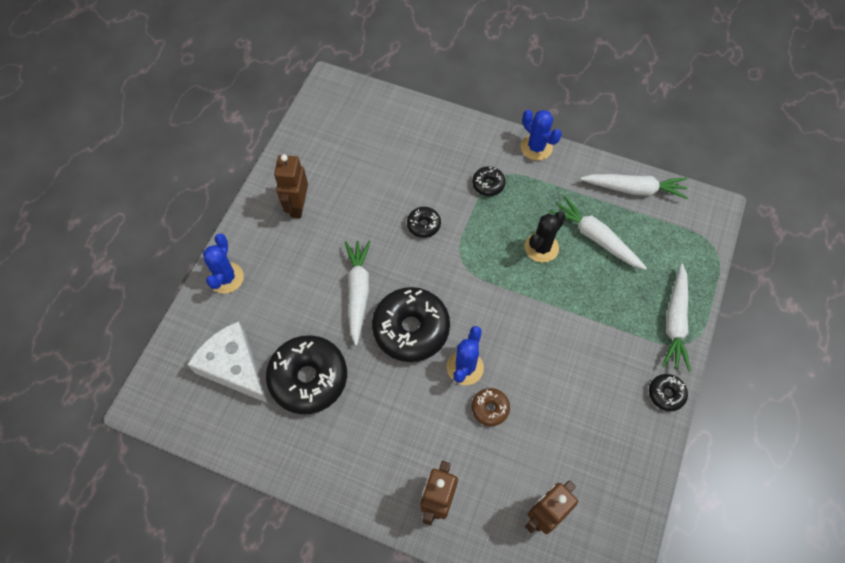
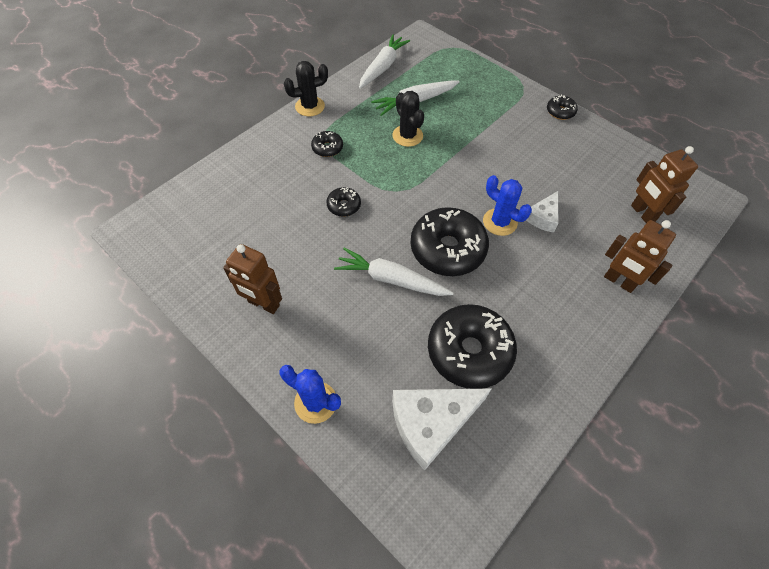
camera: 70 degrees left, 5 degrees down
brown donut [472,388,510,426] -> white cheese [526,191,558,233]
blue cactus [521,110,562,161] -> black cactus [284,61,328,116]
white carrot [662,264,691,371] -> none

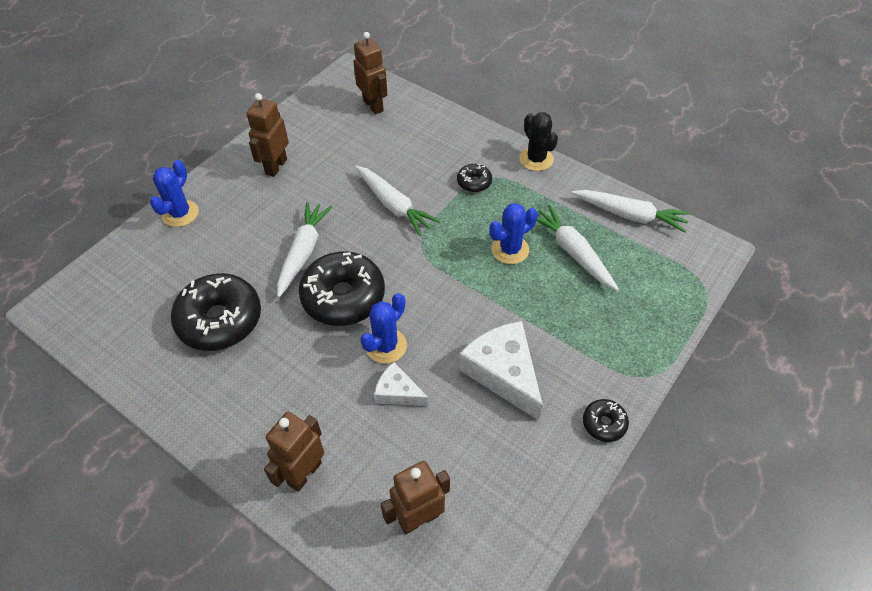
camera: 85 degrees right, 5 degrees down
black donut [326,187,361,217] -> white carrot [355,166,440,236]
black cactus [392,91,424,147] -> blue cactus [489,203,538,264]
white cheese [392,389,491,471] -> white cheese moved to [459,321,543,421]
none -> brown robot [353,32,387,115]

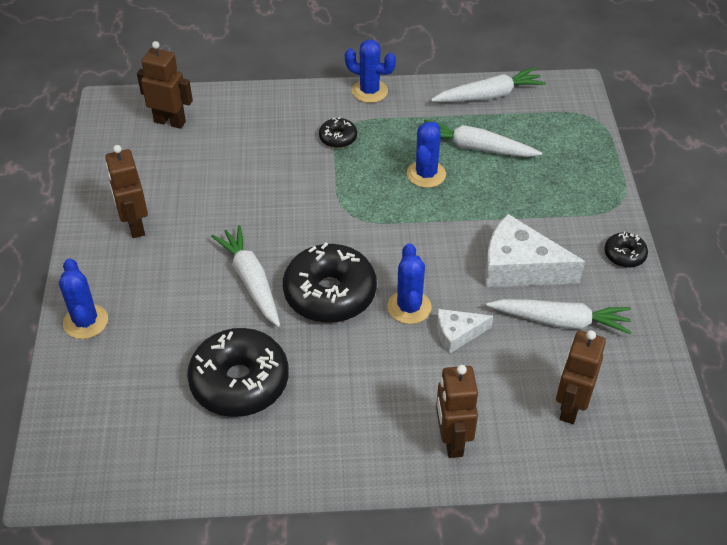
camera: 40 degrees left, 5 degrees down
white carrot [355,166,440,236] -> white carrot moved to [486,299,631,334]
black cactus [519,112,558,171] -> blue cactus [345,40,396,103]

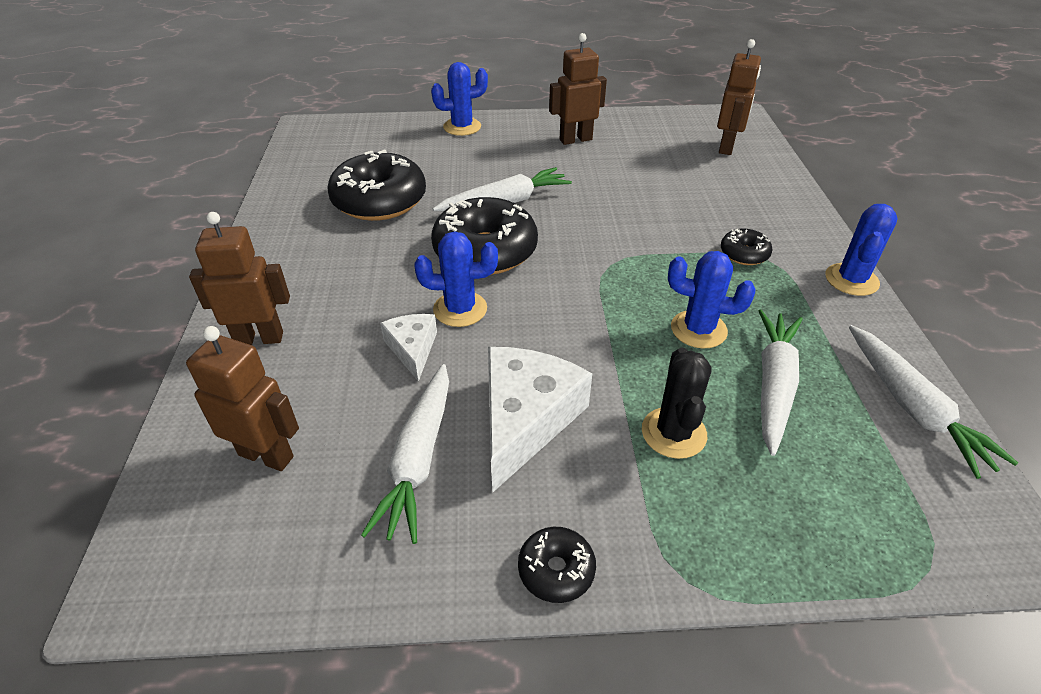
camera: 90 degrees right, 5 degrees down
none -> black cactus [642,348,712,459]

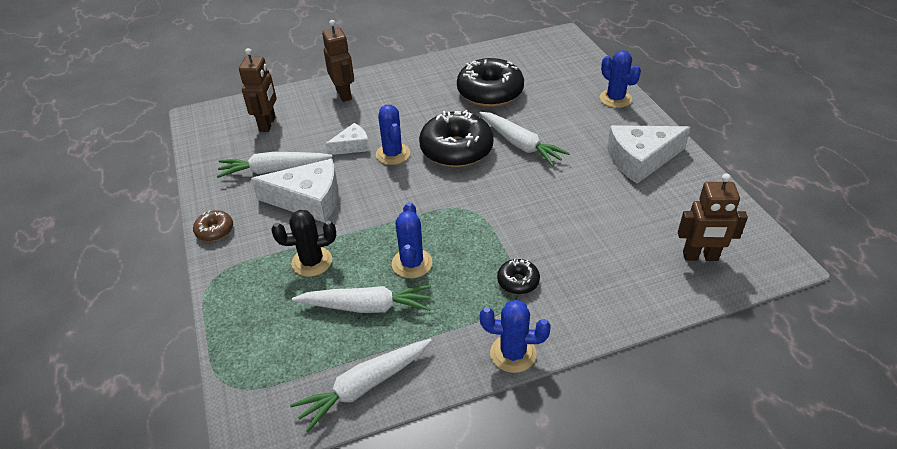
camera: 75 degrees right, 0 degrees up
black donut [518,527,596,603] -> brown donut [193,210,233,241]
brown robot [549,33,607,145] -> white cheese [607,125,691,184]

